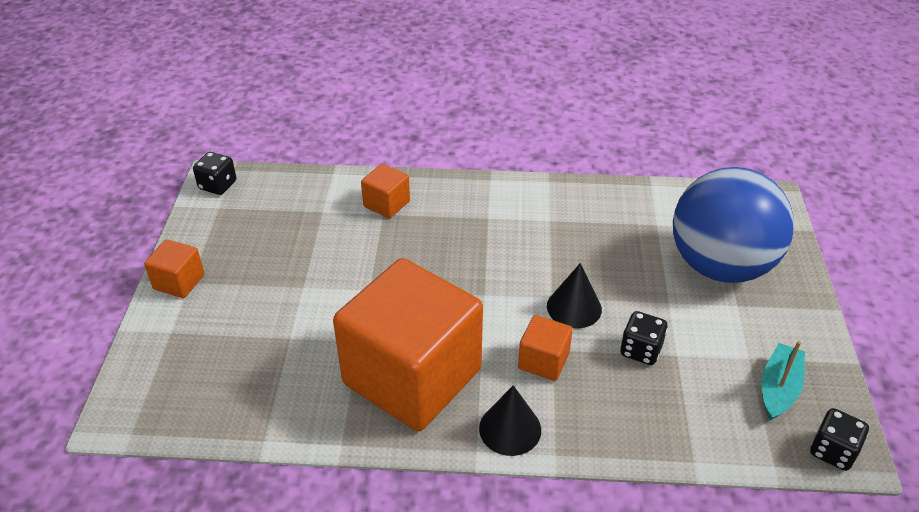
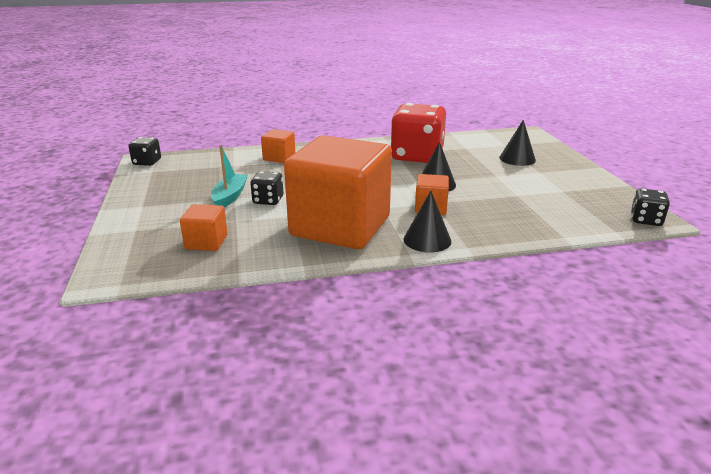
camera: 15 degrees left, 15 degrees down
orange cube [144,239,204,298] -> orange cube moved to [180,204,228,251]
black dice [620,311,668,365] -> black dice moved to [250,171,283,205]
blue ball [673,167,794,283] -> black cone [499,120,536,166]
turquoise boat [761,341,805,420] -> turquoise boat moved to [211,145,248,208]
none -> red dice [391,103,446,163]

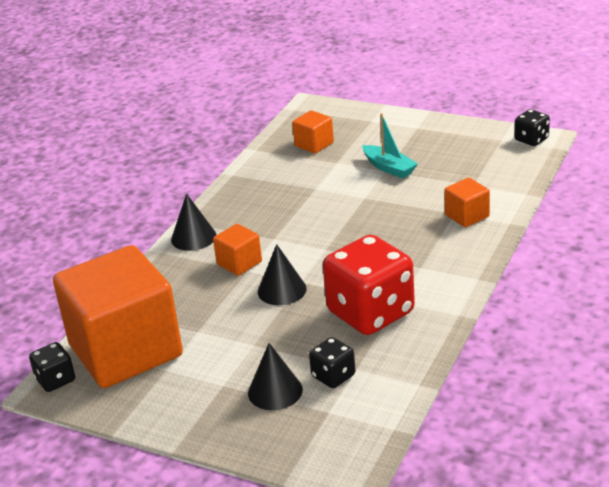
camera: 130 degrees right, 5 degrees up
black dice [250,171,283,205] -> black dice moved to [309,337,355,388]
orange cube [284,135,392,249] -> orange cube moved to [53,245,183,388]

